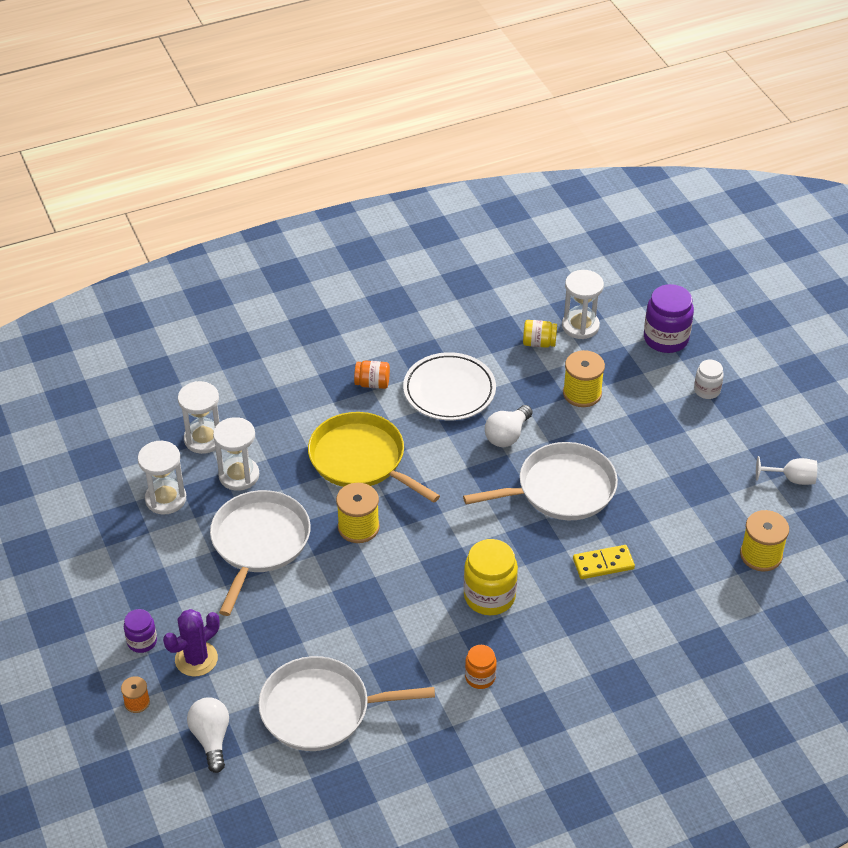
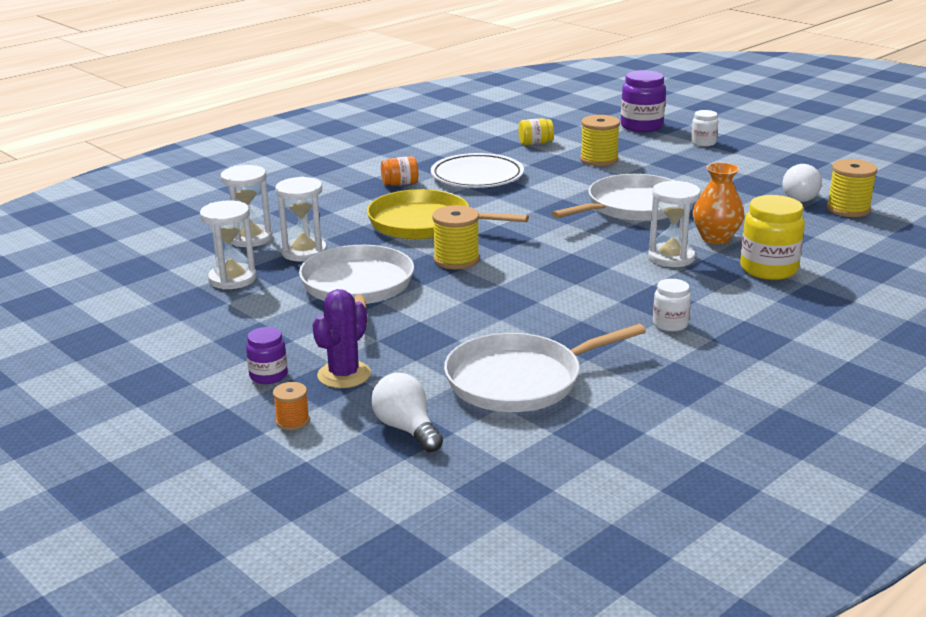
camera: 20 degrees left, 20 degrees down
yellow jar [464,539,518,615] -> yellow jar moved to [740,195,805,280]
orange jar [465,645,497,689] -> white jar [653,279,691,332]
white light bulb [485,405,533,447] -> white light bulb moved to [783,164,822,202]
white hourglass [562,270,604,339] -> white hourglass moved to [648,181,701,267]
yellow domino [573,545,635,579] -> orange vase [693,162,744,244]
white goblet [756,456,817,485] -> none

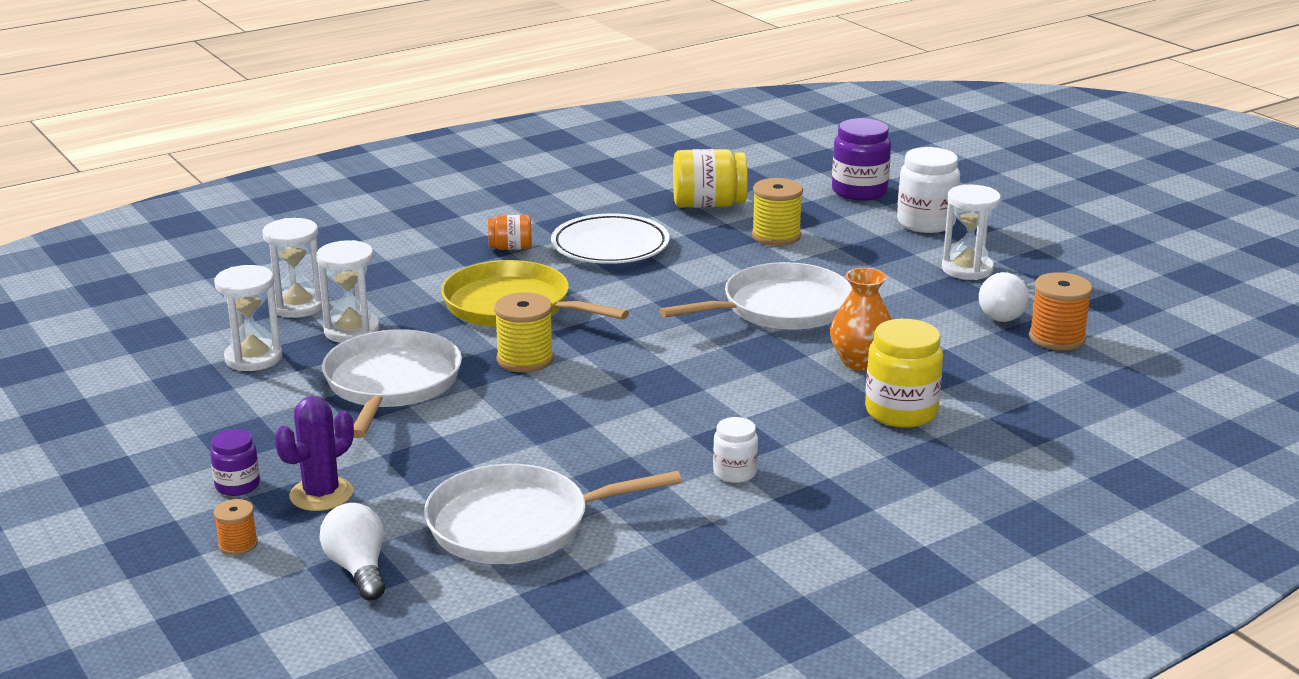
camera: 10 degrees right, 0 degrees up
yellow jar [518,118,554,145] -> yellow jar [673,149,748,208], size x1.76
white hourglass [648,181,701,267] -> white hourglass moved to [942,184,1001,280]
white jar [691,110,718,147] -> white jar [897,147,960,233], size x1.76
yellow spool [826,159,877,217] -> orange spool [1029,272,1093,350]

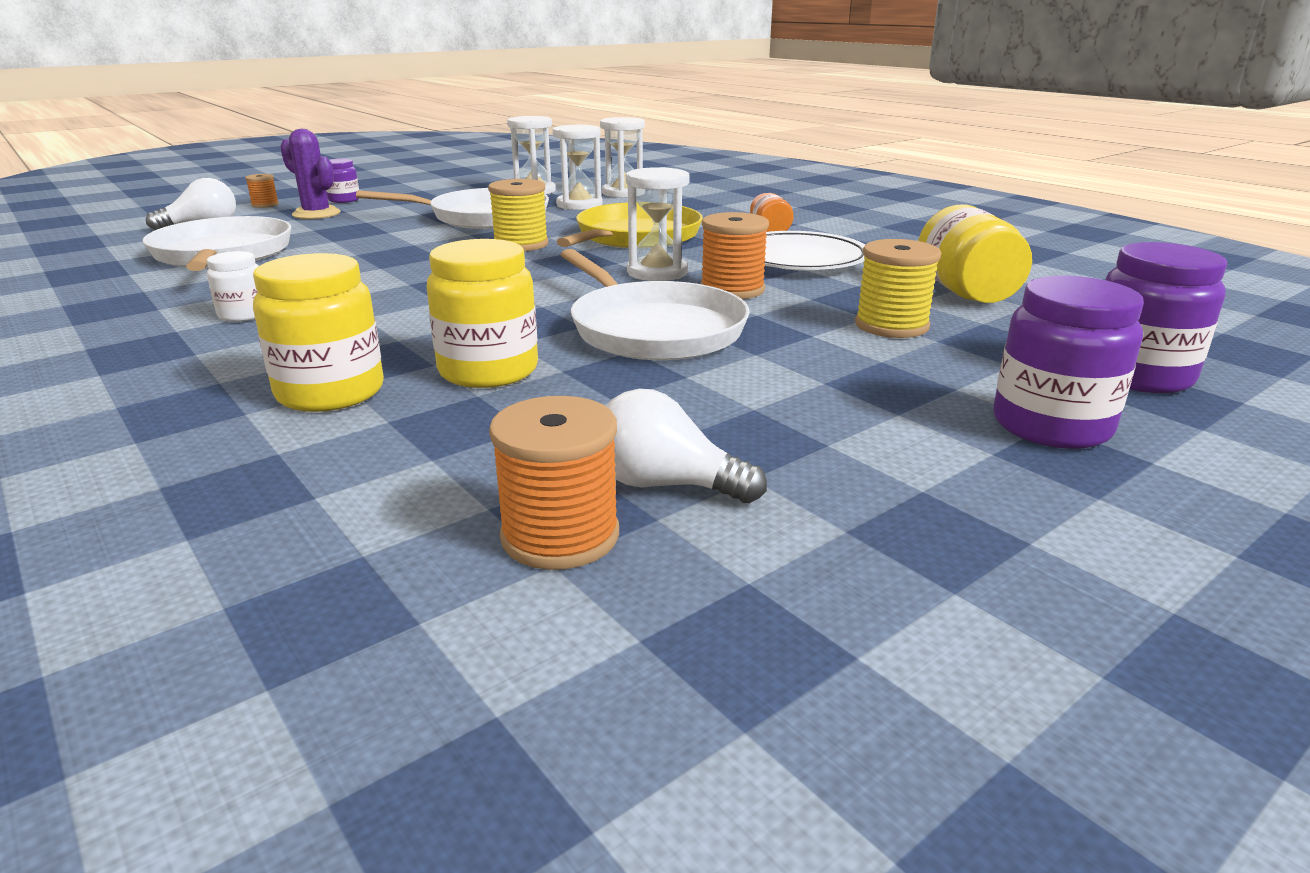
camera: 85 degrees right, 0 degrees up
orange vase [830,268,892,371] -> yellow jar [427,239,538,388]
white jar [897,147,960,233] -> purple jar [993,276,1144,449]
white hourglass [942,184,1001,280] -> white hourglass moved to [626,167,690,281]
none -> orange spool [700,212,769,299]

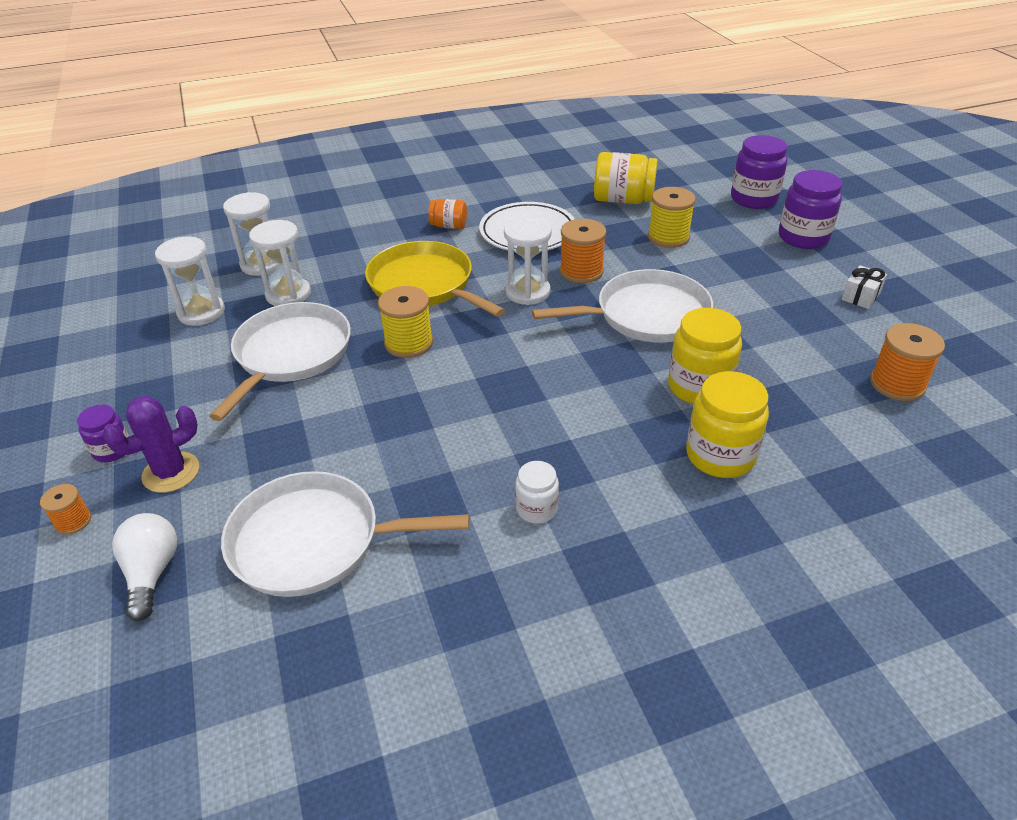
camera: 70 degrees left, 15 degrees up
white light bulb [606,389,767,503] -> none
none -> white gift [841,265,887,309]

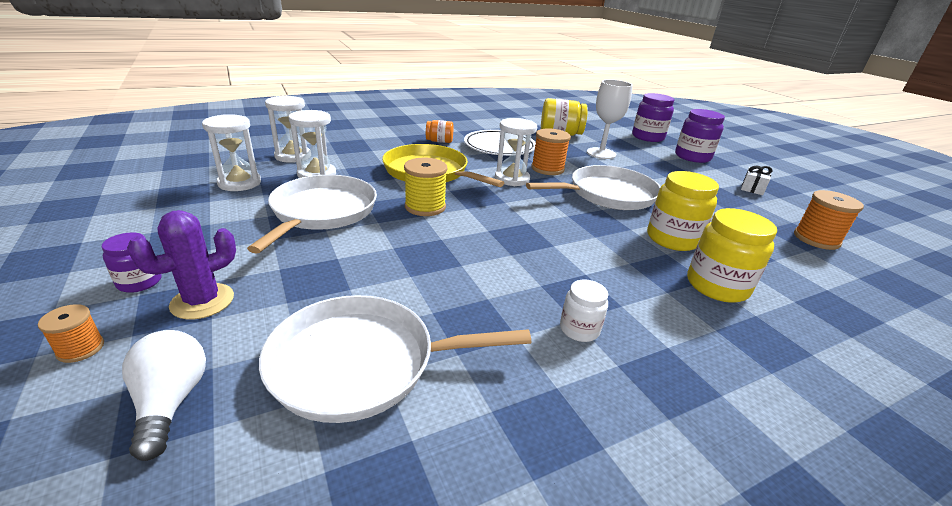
camera: 10 degrees left, 10 degrees down
yellow spool [648,187,696,248] -> white goblet [587,80,633,159]

